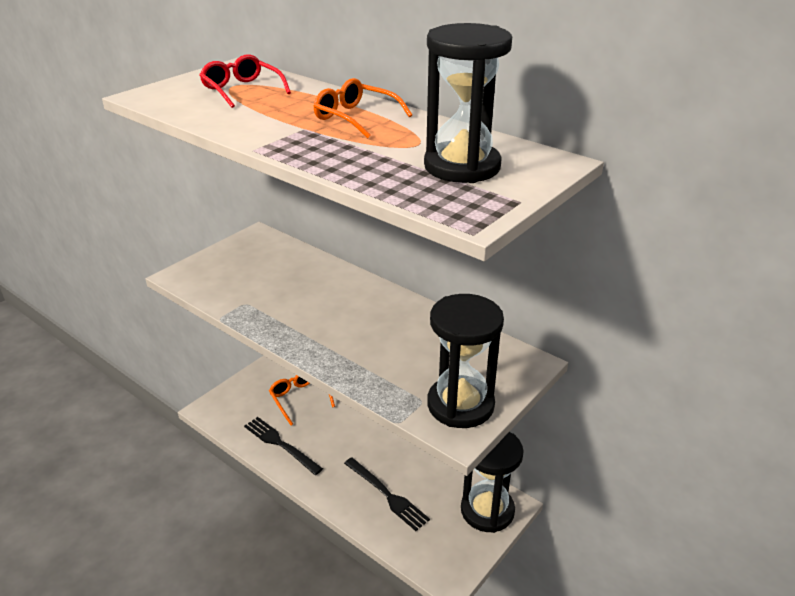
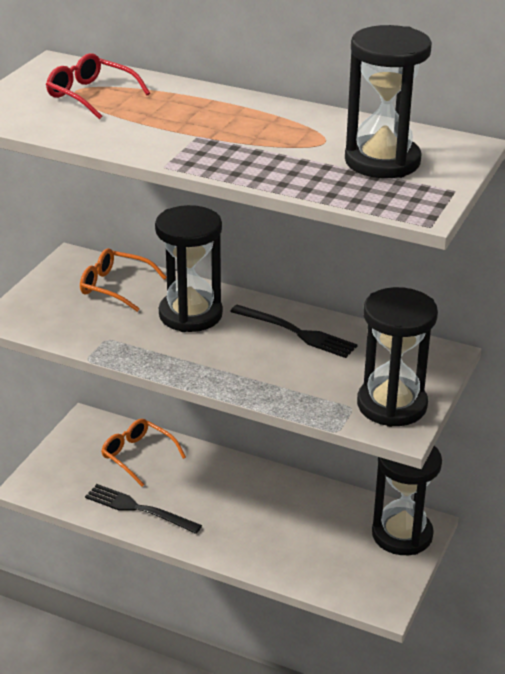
camera: 15 degrees left, 0 degrees up
orange glasses [314,78,412,138] -> orange glasses moved to [80,248,167,312]
black fork [344,457,430,531] -> black fork moved to [230,305,358,358]
none -> black hourglass [155,205,223,332]

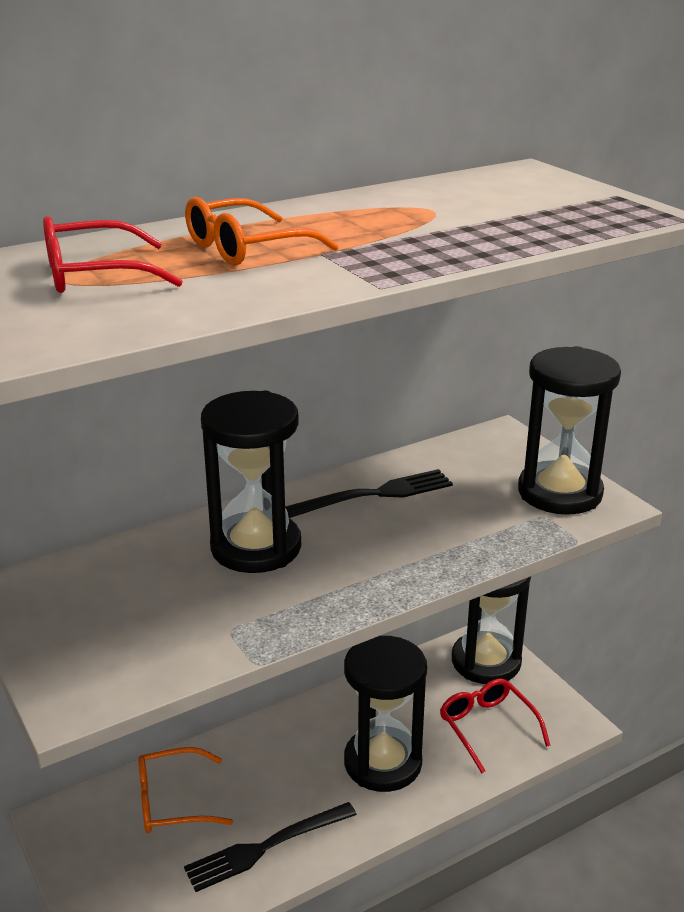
camera: 55 degrees left, 5 degrees down
orange glasses [80,248,167,312] -> orange glasses moved to [185,197,338,265]
black hourglass [345,25,432,178] -> black hourglass moved to [344,636,427,792]
none -> red glasses [440,679,551,773]

